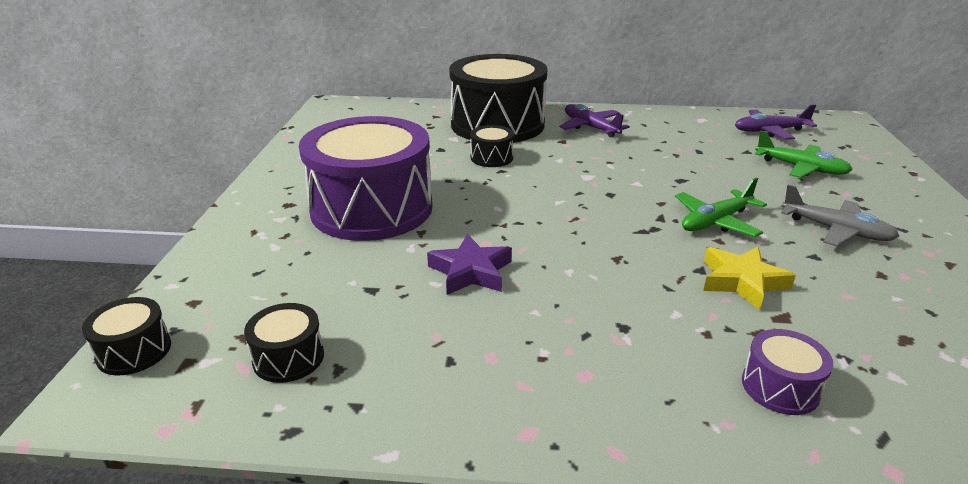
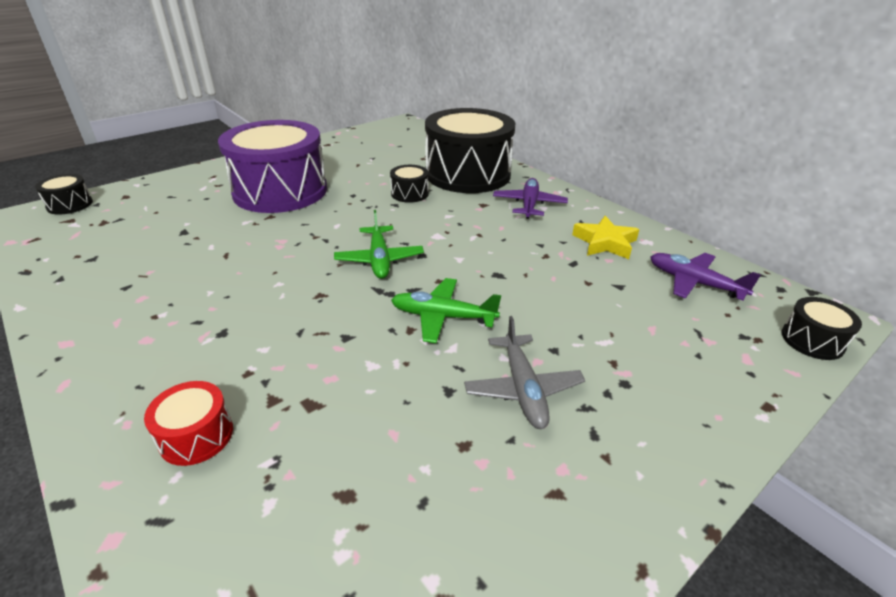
camera: 45 degrees right, 5 degrees up
black drum [244,303,324,383] -> black drum moved to [782,297,862,360]
purple star [427,234,512,295] -> none
yellow star [703,247,796,310] -> yellow star moved to [572,216,640,259]
purple drum [742,329,833,415] -> red drum [144,381,233,466]
green plane [755,130,852,178] -> green plane moved to [334,210,424,279]

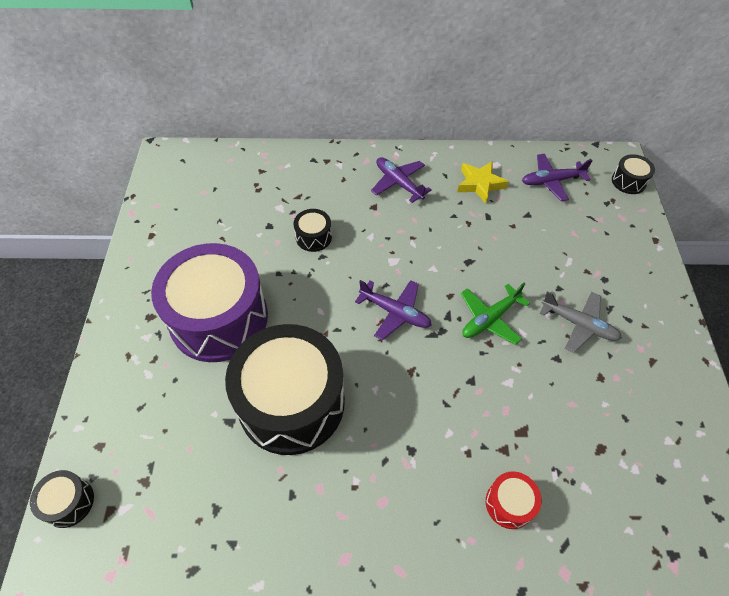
camera: 50 degrees left, 20 degrees up
green plane [334,210,424,279] -> purple plane [355,280,432,340]
black drum [425,108,515,193] -> black drum moved to [225,324,345,455]

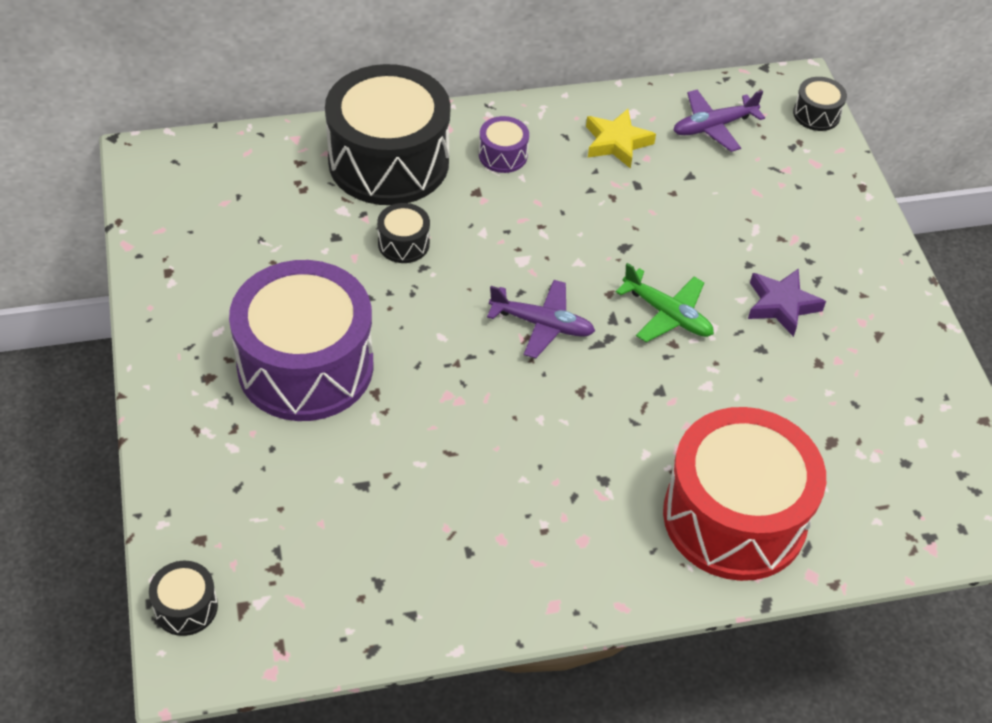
camera: 15 degrees left, 5 degrees down
black drum [225,324,345,455] -> black drum moved to [325,64,451,205]
purple plane [371,157,432,203] -> purple drum [479,116,529,173]
green plane [461,282,530,345] -> green plane turned 90 degrees counterclockwise [616,263,714,342]
red drum [486,471,542,529] -> red drum [663,407,826,581], size x2.44
grey plane [540,291,622,353] -> purple star [748,268,826,337]

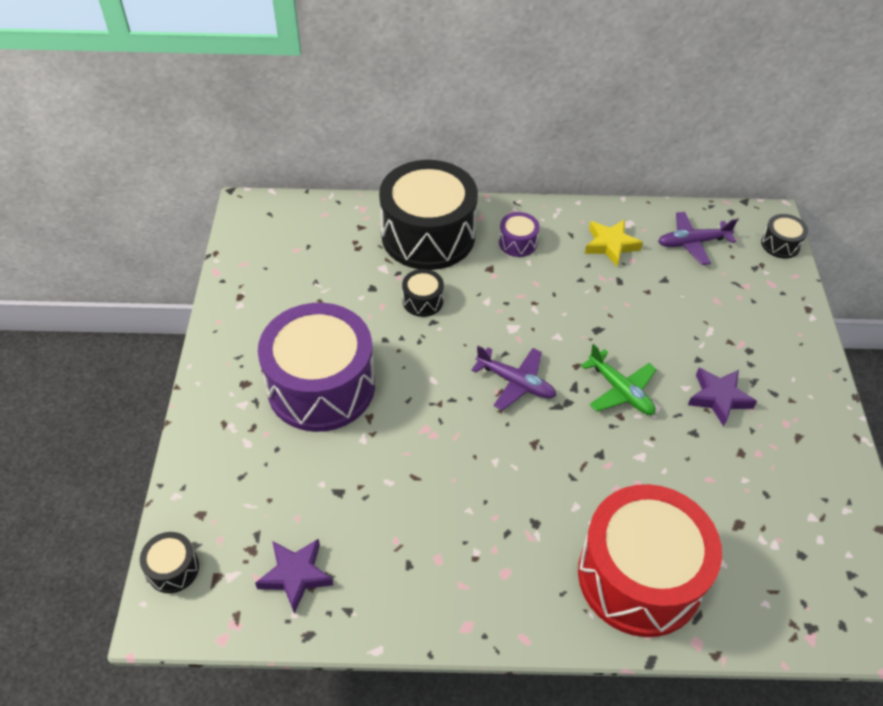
camera: 15 degrees right, 0 degrees up
none -> purple star [255,539,333,613]

